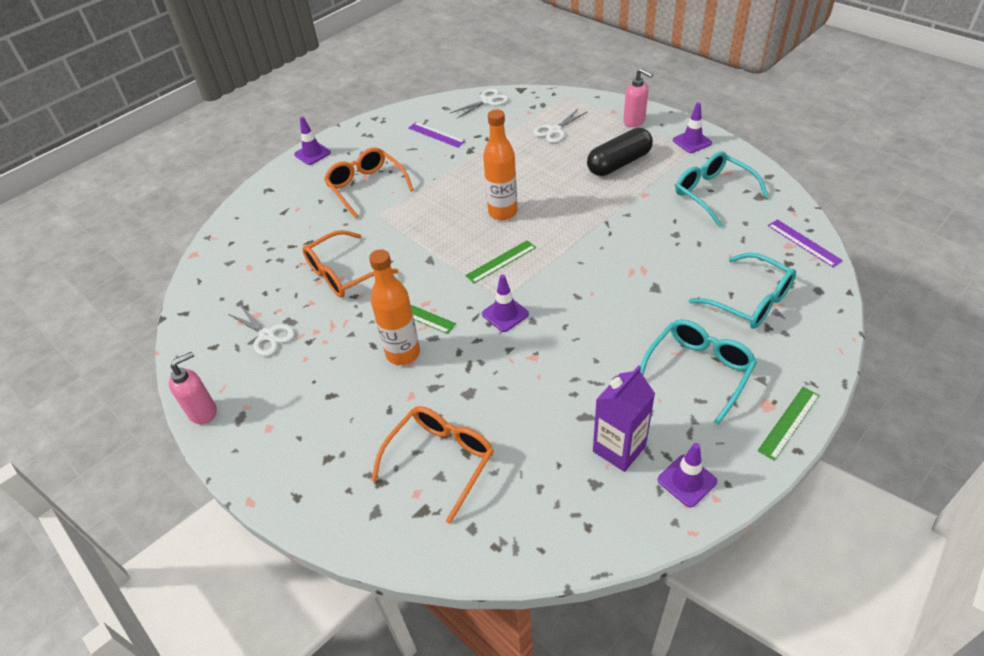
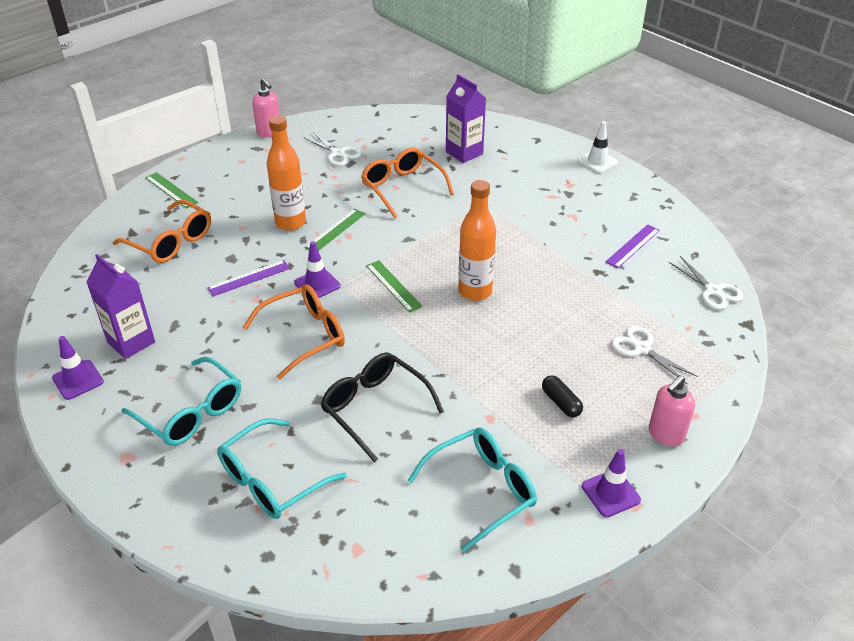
camera: 90 degrees right, 5 degrees down
white scissors [228,306,295,356] -> white scissors turned 90 degrees counterclockwise [303,132,361,166]
purple traffic cone [294,117,331,165] -> white traffic cone [578,121,618,173]
orange glasses [324,147,414,218] -> orange glasses moved to [243,284,345,380]
black capsule [587,128,653,176] -> black capsule [542,375,583,417], size x0.51
green ruler [758,387,819,461] -> green ruler moved to [145,172,198,208]
purple ruler [768,219,843,267] -> purple ruler moved to [207,260,290,297]
none -> black glasses [321,352,444,462]
none -> purple carton [446,74,486,163]

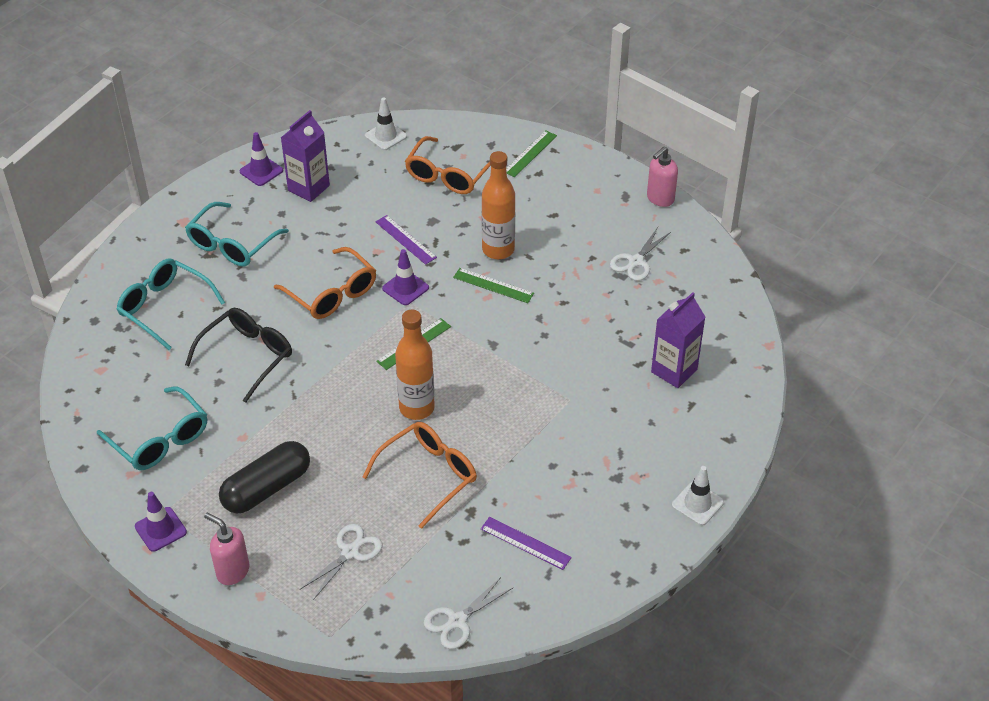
camera: 80 degrees right, 5 degrees up
orange glasses [361,147,454,218] -> orange glasses moved to [362,422,477,529]
black capsule [542,375,583,417] -> black capsule [219,441,310,513], size x1.95
none -> white traffic cone [365,97,407,150]

